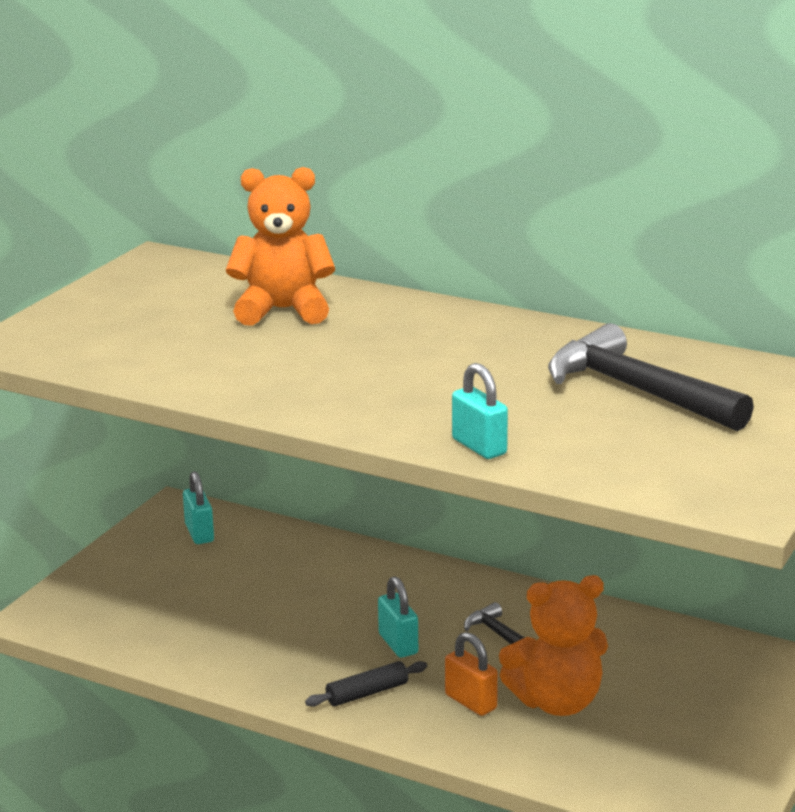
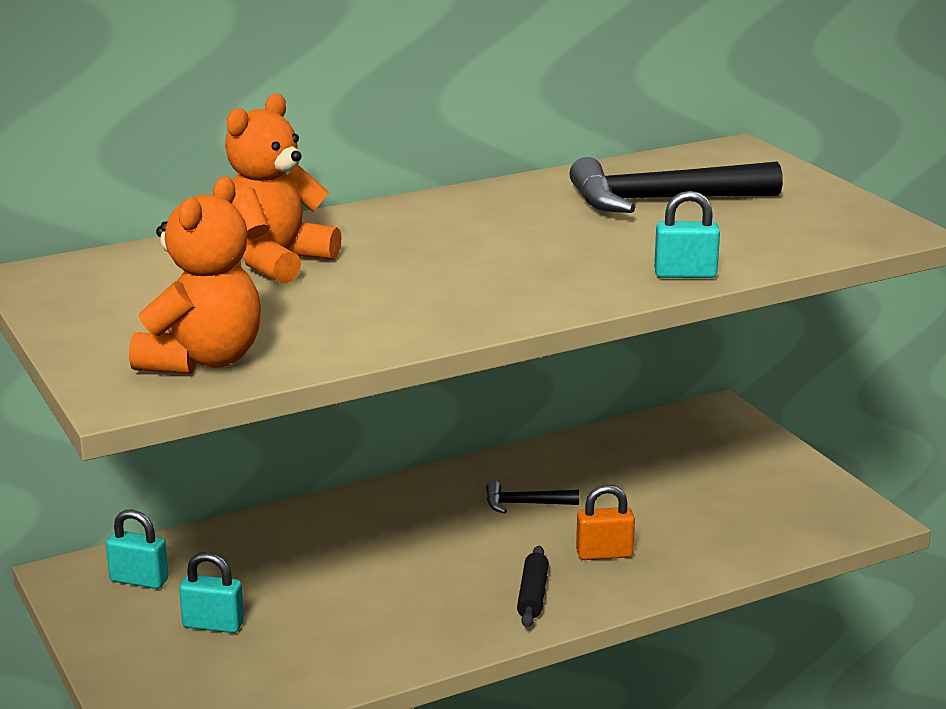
camera: 55 degrees left, 0 degrees up
turquoise padlock [378,576,418,657] -> turquoise padlock moved to [179,552,244,633]
orange teddy bear [499,575,608,716] -> orange teddy bear moved to [129,176,261,374]

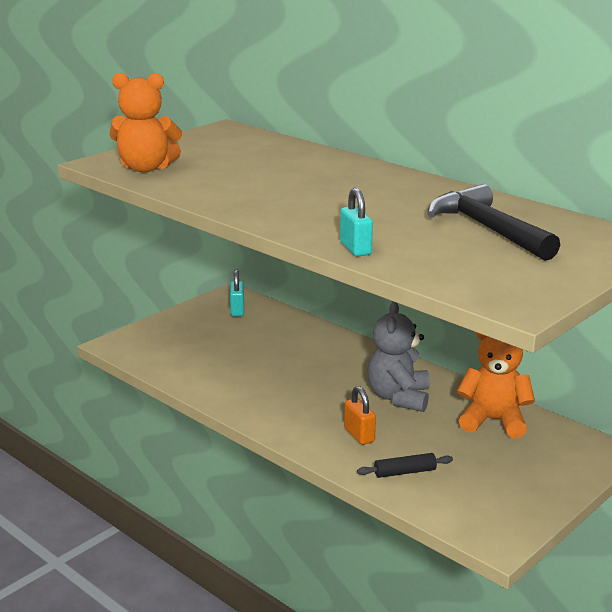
camera: 70 degrees right, 0 degrees up
turquoise padlock [179,552,244,633] -> none
orange teddy bear [225,94,342,284] -> orange teddy bear moved to [457,332,535,438]
black hammer [486,481,579,514] -> grey teddy bear [367,302,430,412]
black rolling pin [517,546,549,628] -> black rolling pin moved to [357,453,453,478]

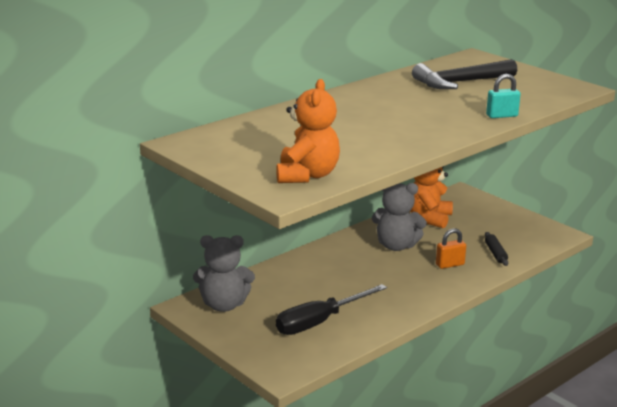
camera: 85 degrees left, 0 degrees up
turquoise padlock [230,270,244,317] -> grey teddy bear [193,235,255,312]
none -> black screwdriver [276,284,387,335]

